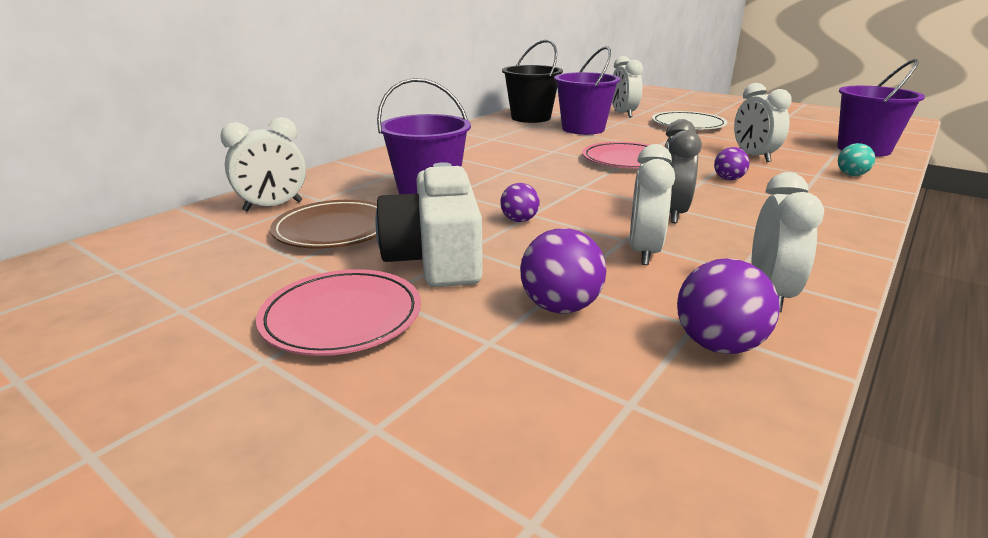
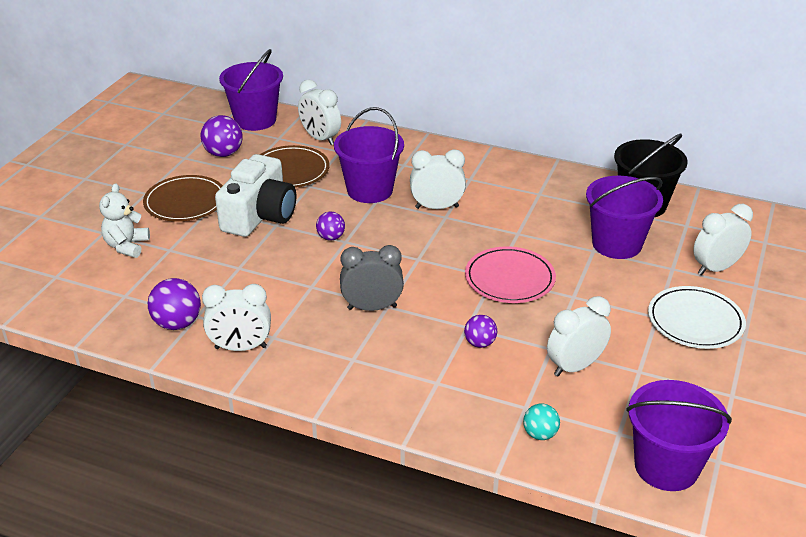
camera: 75 degrees right, 10 degrees up
pink plate [256,269,421,356] -> brown plate [143,175,223,221]
white camera [376,162,483,287] -> white camera turned 135 degrees clockwise [215,154,296,237]
purple ball [520,228,606,314] -> purple ball moved to [201,115,243,157]
white clock [630,144,675,265] -> white clock moved to [410,149,466,209]
none -> white teddy bear [99,183,150,258]
none -> purple bucket [219,49,283,131]

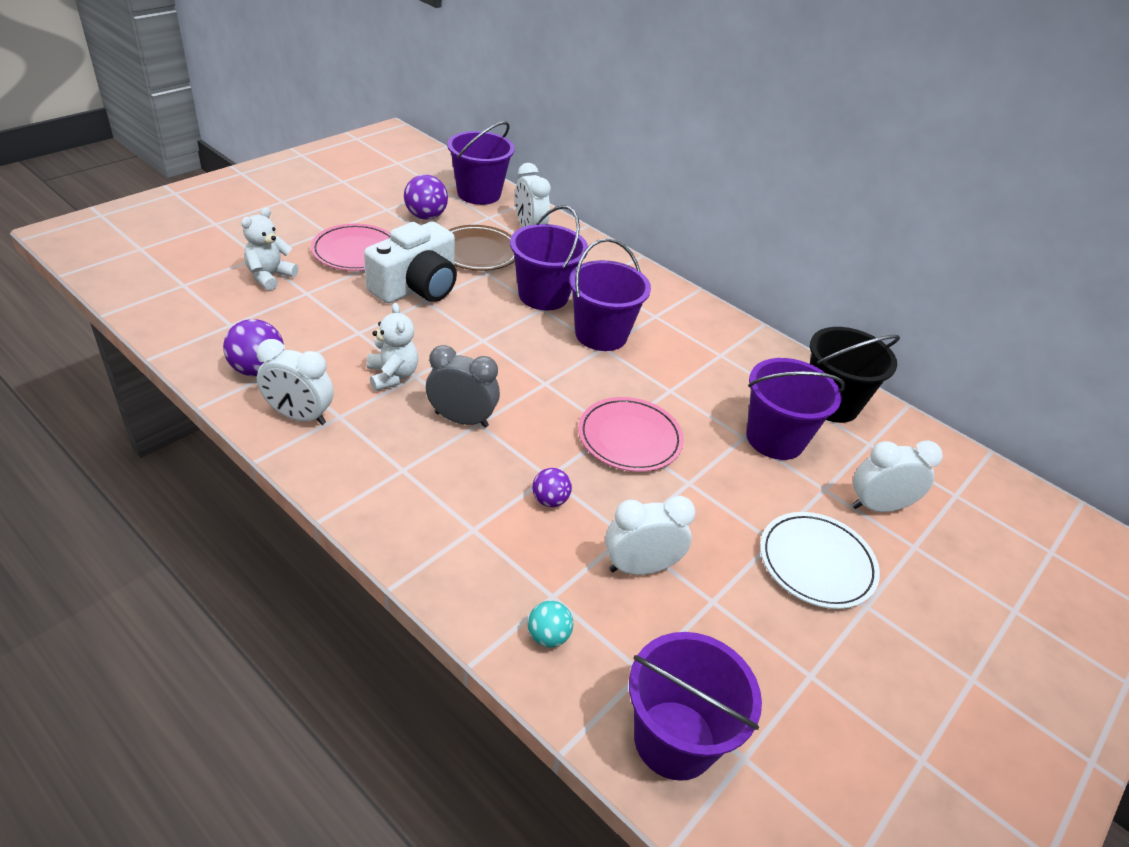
camera: 15 degrees right, 5 degrees up
brown plate [143,175,223,221] -> pink plate [311,223,390,271]
purple ball [316,212,345,240] -> none
white clock [410,149,466,209] -> purple bucket [569,238,651,351]
none -> white teddy bear [367,303,418,391]

